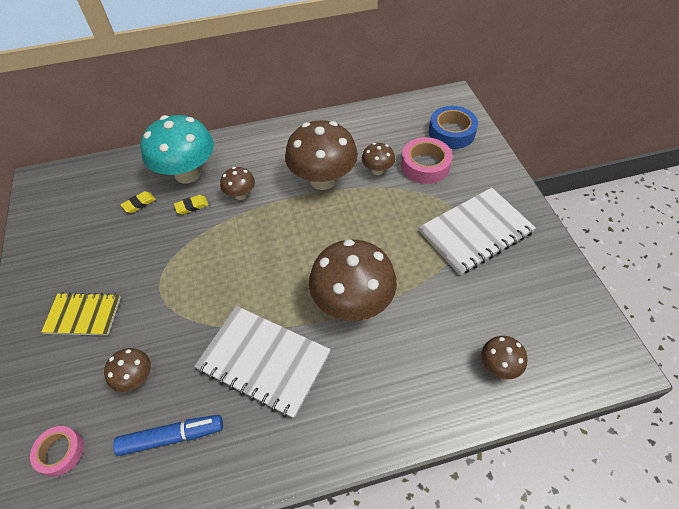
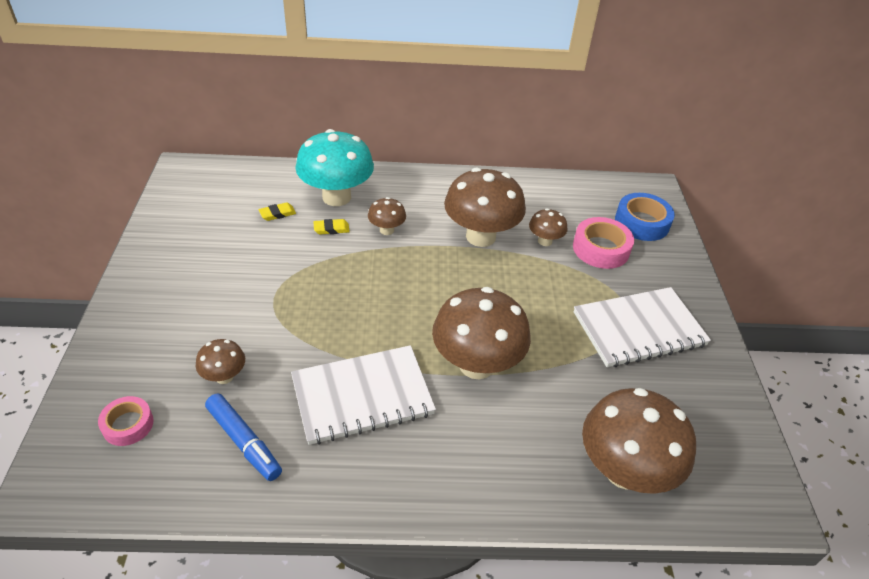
camera: 10 degrees right, 10 degrees down
yellow notebook [41,292,121,336] -> none
blue marker [113,415,223,456] -> blue marker turned 45 degrees clockwise [205,393,282,481]
white notebook [194,306,331,419] -> white notebook turned 60 degrees counterclockwise [291,345,436,445]
brown mushroom [481,336,527,379] -> brown mushroom [582,388,696,494], size x2.07

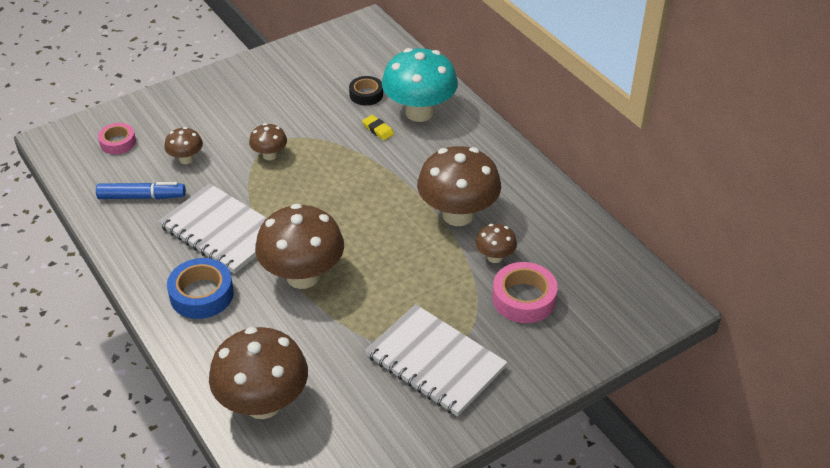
camera: 60 degrees right, 0 degrees up
blue marker [205,393,282,481] -> blue marker turned 105 degrees counterclockwise [96,182,186,199]
yellow eraser [258,202,296,221] -> black tape [349,76,383,105]
brown mushroom [368,197,406,235] -> brown mushroom moved to [249,123,287,160]
blue tape [615,193,675,241] -> blue tape moved to [167,258,234,319]

